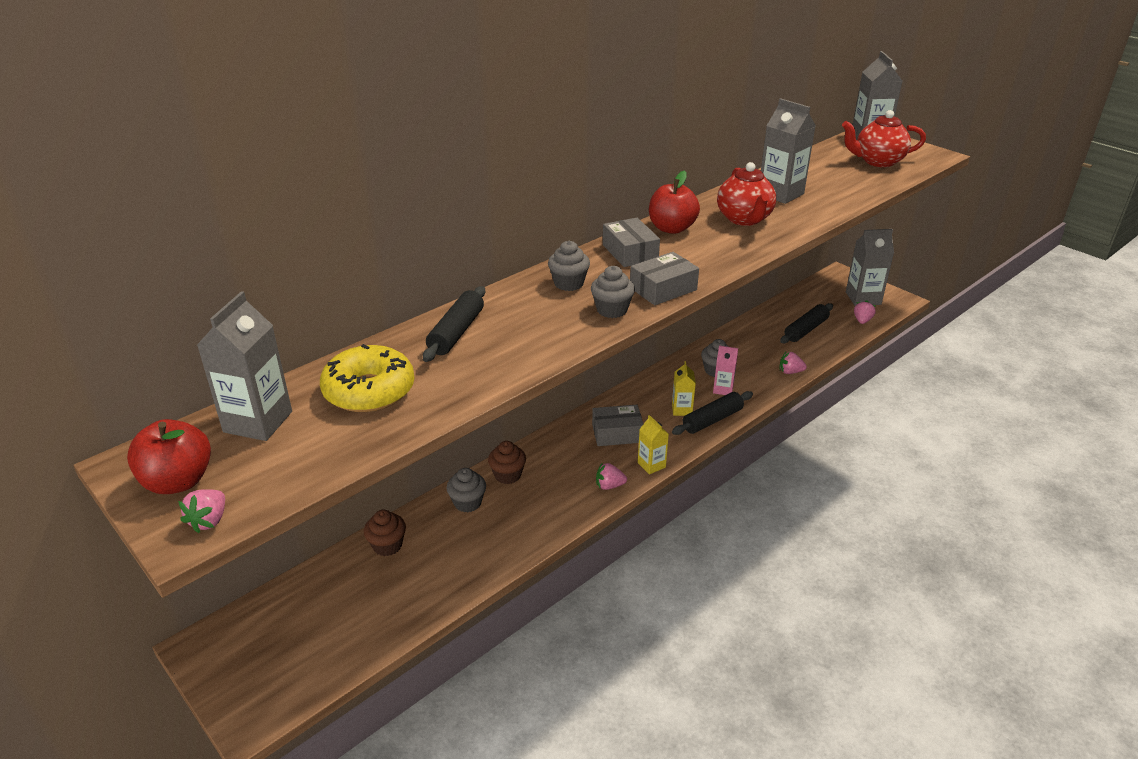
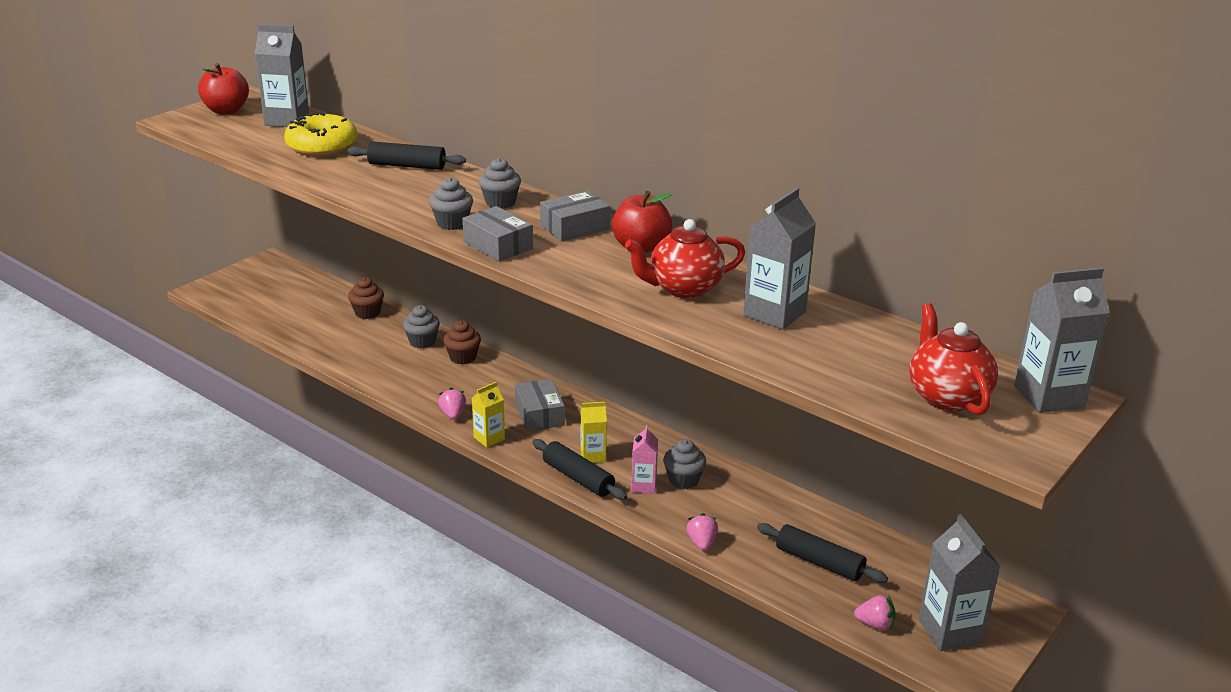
camera: 80 degrees right, 5 degrees down
pink strawberry [178,489,225,533] -> none

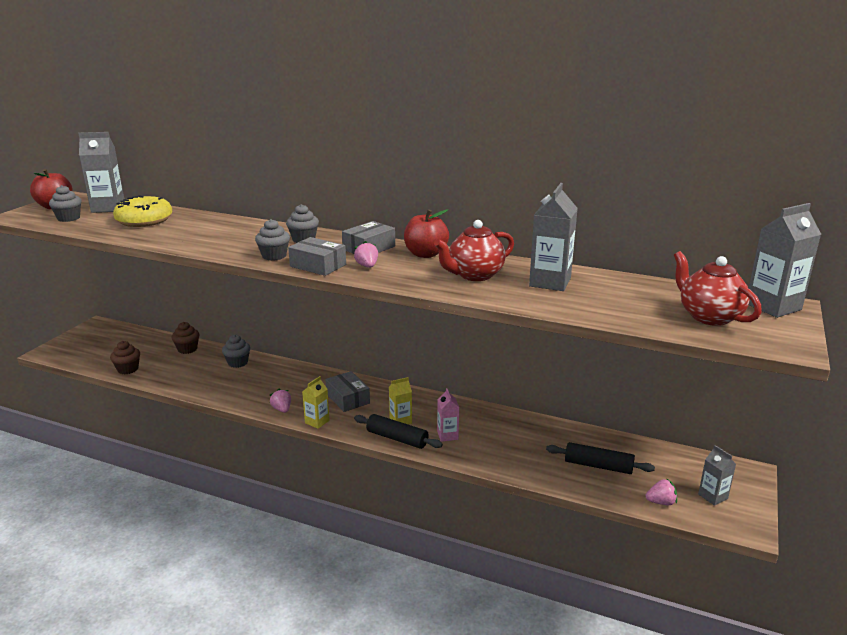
camera: 15 degrees left, 5 degrees down
black rolling pin [347,141,466,170] -> none
brown cupcake [443,320,481,364] -> brown cupcake moved to [110,341,140,374]
grey cupcake [663,439,706,489] -> grey cupcake moved to [49,185,82,222]
pink strawberry [686,513,718,551] -> pink strawberry moved to [354,241,378,268]
grey carton [919,514,1000,651] -> grey carton [698,445,736,506], size x0.58

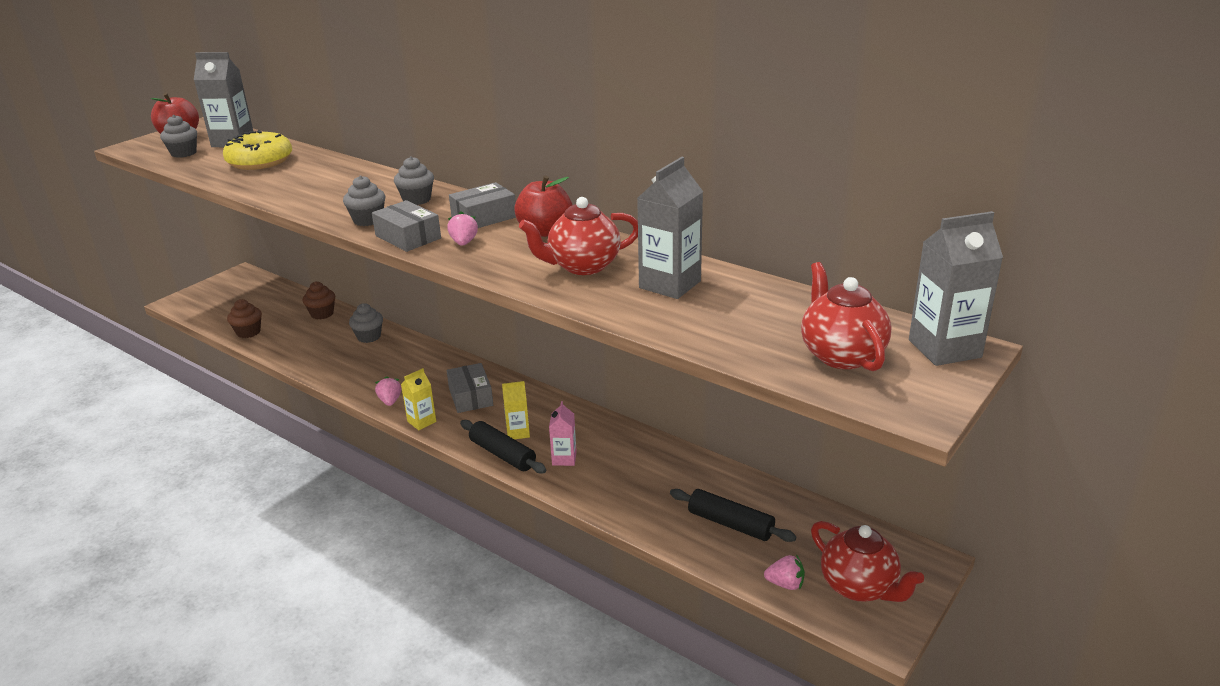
camera: 15 degrees right, 5 degrees up
grey carton [698,445,736,506] -> red teapot [811,521,924,602]

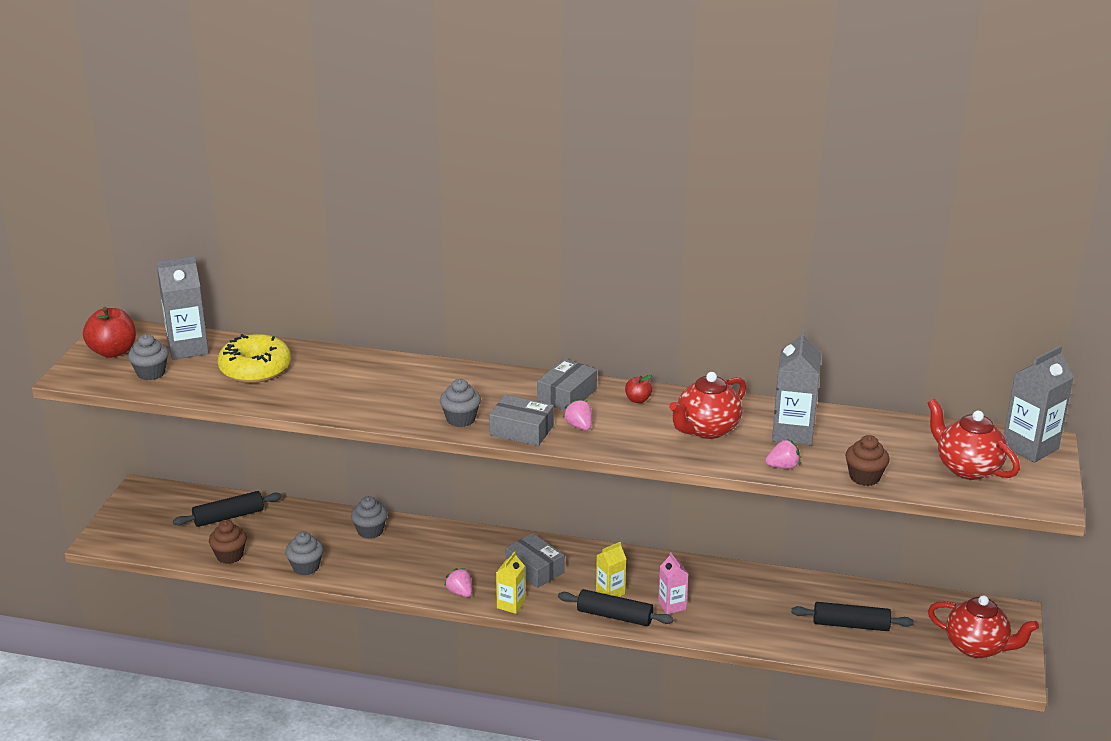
camera: 25 degrees left, 0 degrees up
brown cupcake [303,281,335,319] -> brown cupcake moved to [845,435,890,486]
grey cupcake [394,156,434,205] -> grey cupcake moved to [285,532,324,575]
red apple [514,176,572,237] -> red apple [625,375,652,403], size x0.51
pink strawberry [764,555,805,590] -> pink strawberry moved to [765,440,800,469]
none -> black rolling pin [173,491,282,527]

